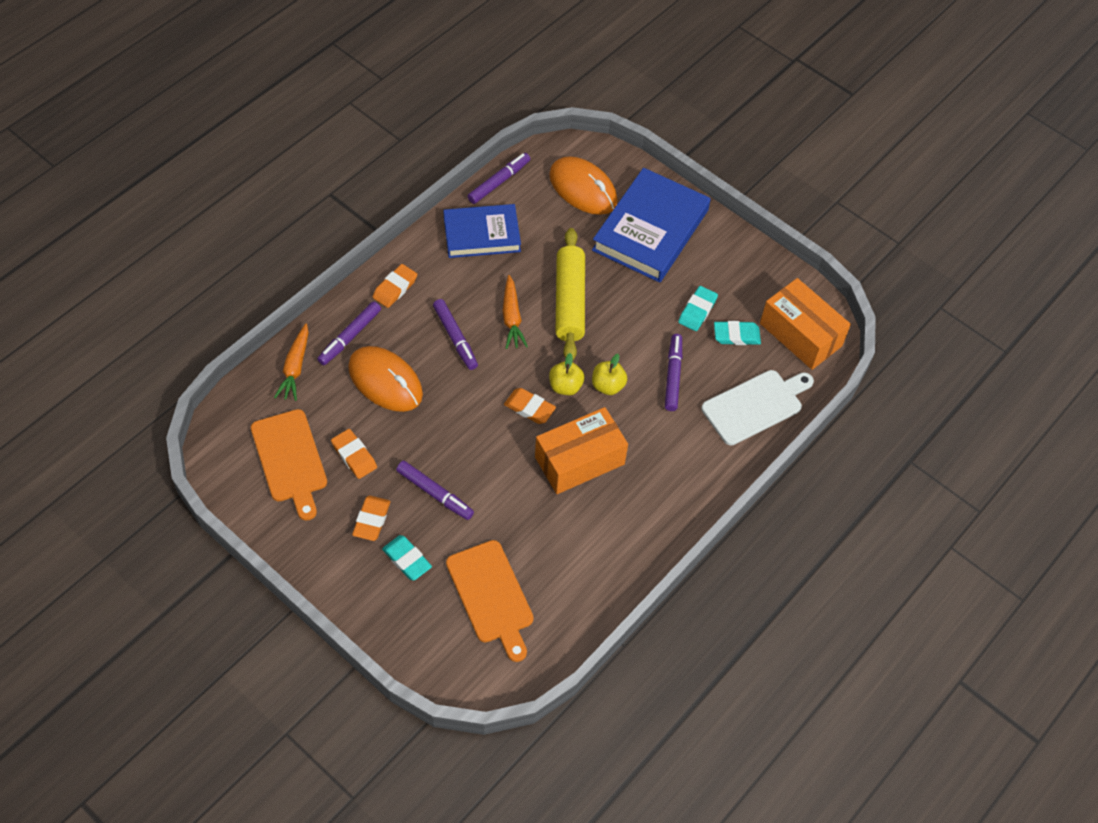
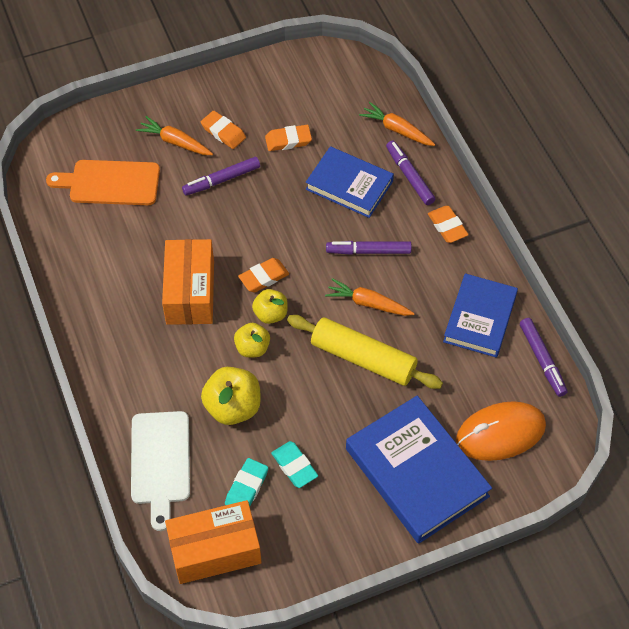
camera: 120 degrees right, 0 degrees up
orange cutting board [251,409,327,521] -> none
orange mouse [348,346,423,412] -> blue book [306,146,394,218]
turquoise eraser [382,535,432,581] -> orange carrot [136,116,213,155]
purple marker [665,334,682,411] -> yellow apple [201,367,261,425]

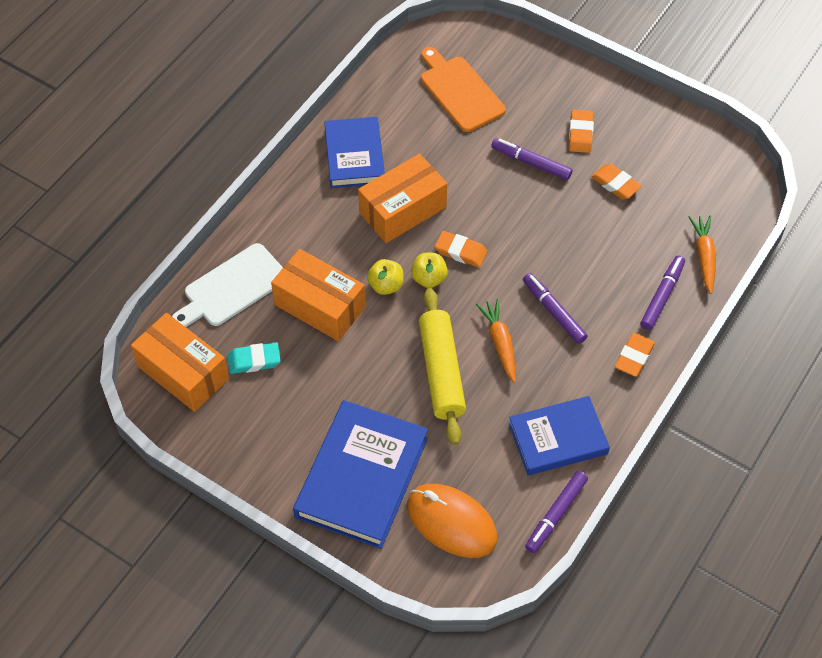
camera: 55 degrees right, 0 degrees up
orange carrot [136,116,213,155] -> none
yellow apple [201,367,261,425] -> orange box [271,249,366,341]
turquoise eraser [271,441,318,488] -> none
blue book [306,146,394,218] -> blue book moved to [324,117,385,188]

